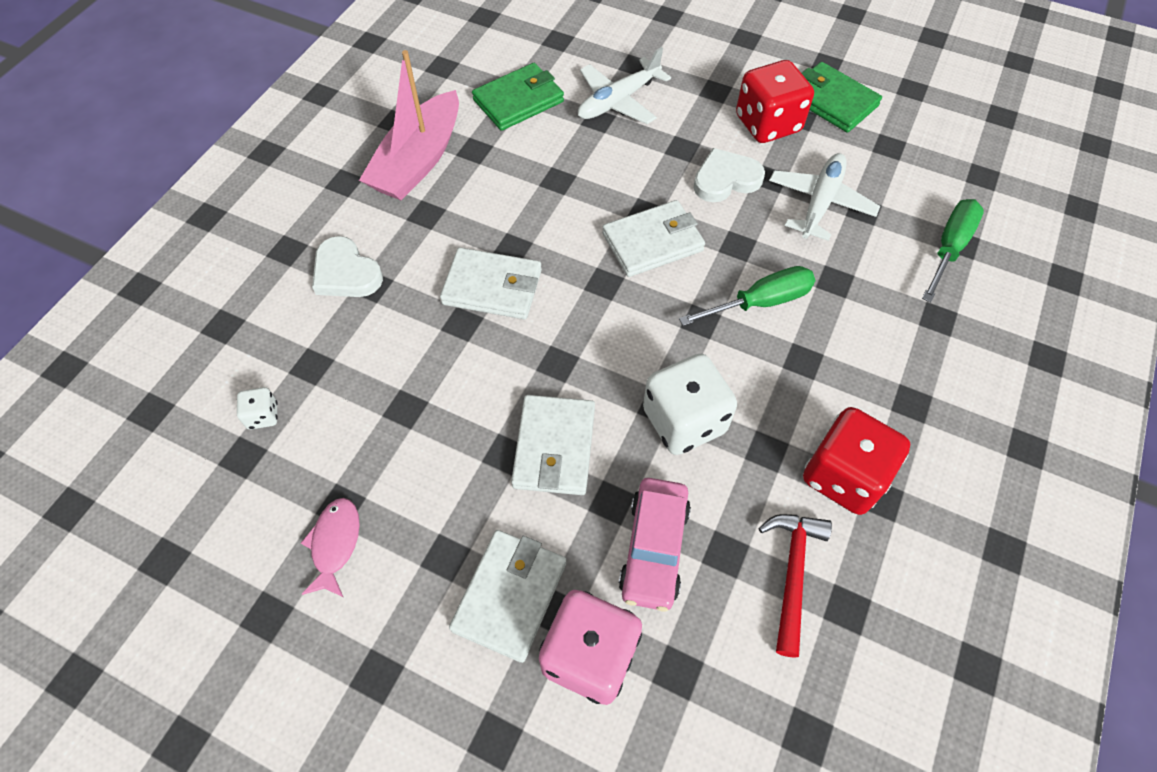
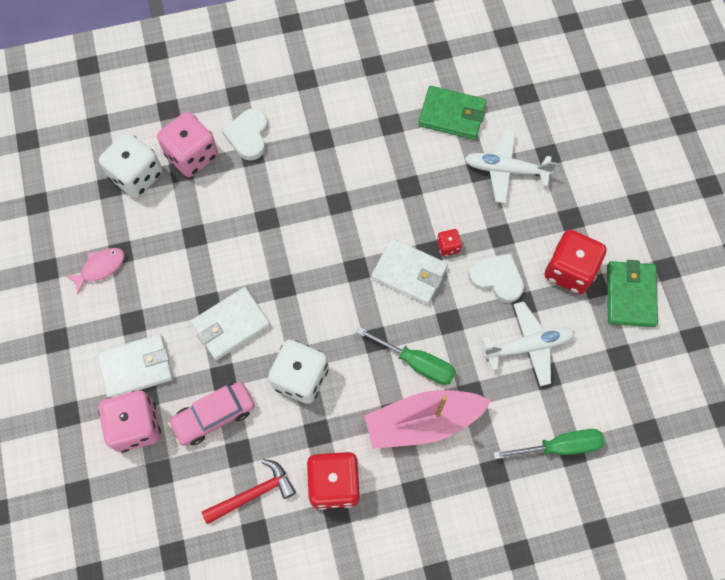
camera: 50 degrees right, 10 degrees up
white dice [237,387,278,430] -> white dice [99,132,163,198], size x2.17
pink boat [359,50,459,200] -> pink boat moved to [364,390,491,449]
white wallet [440,247,542,319] -> none
none -> pink dice [157,112,218,177]
none -> red dice [437,229,462,256]

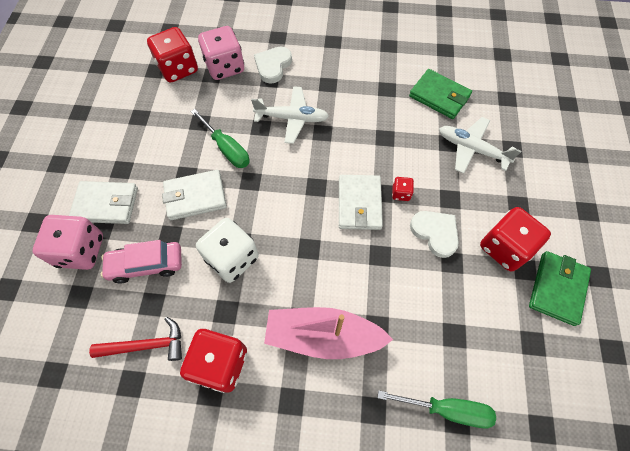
camera: 20 degrees right, 5 degrees down
pink fish [66,248,125,294] -> none
white dice [99,132,163,198] -> red dice [147,27,198,83]
green screwdriver [356,327,456,385] -> green screwdriver moved to [190,109,250,168]
white wallet [371,238,448,305] -> white wallet turned 45 degrees clockwise [339,175,383,230]
white plane [482,302,575,386] -> white plane moved to [251,86,329,144]

